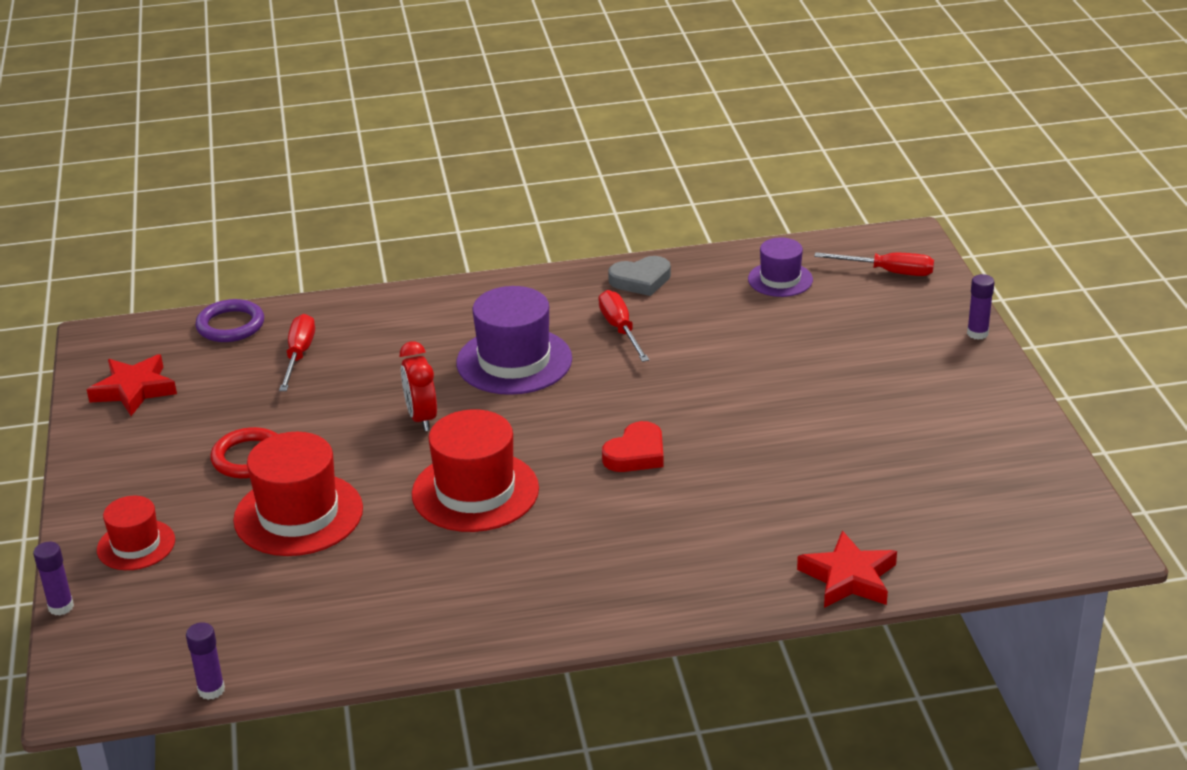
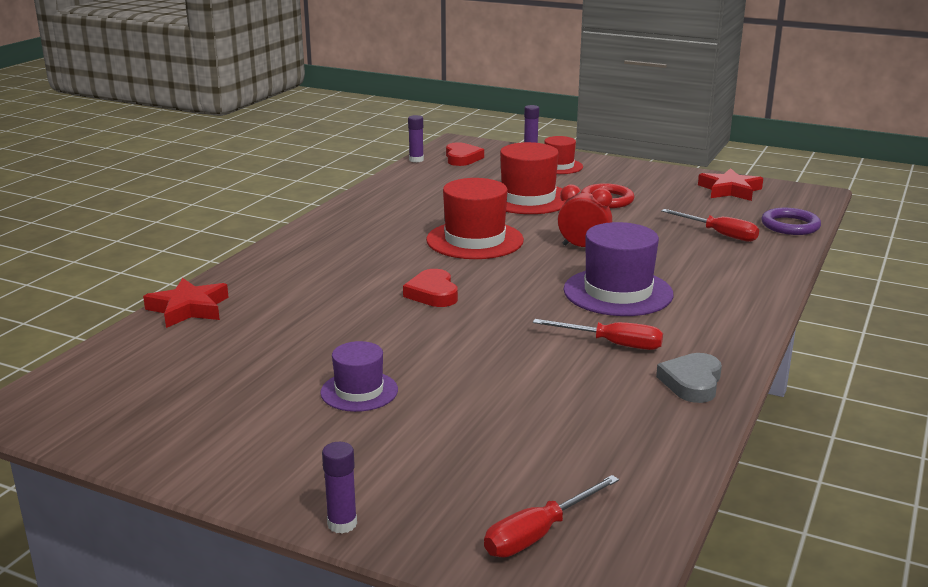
camera: 125 degrees right, 10 degrees down
purple hat [748,237,813,297] -> purple hat moved to [320,341,398,412]
none -> red heart [446,142,484,166]

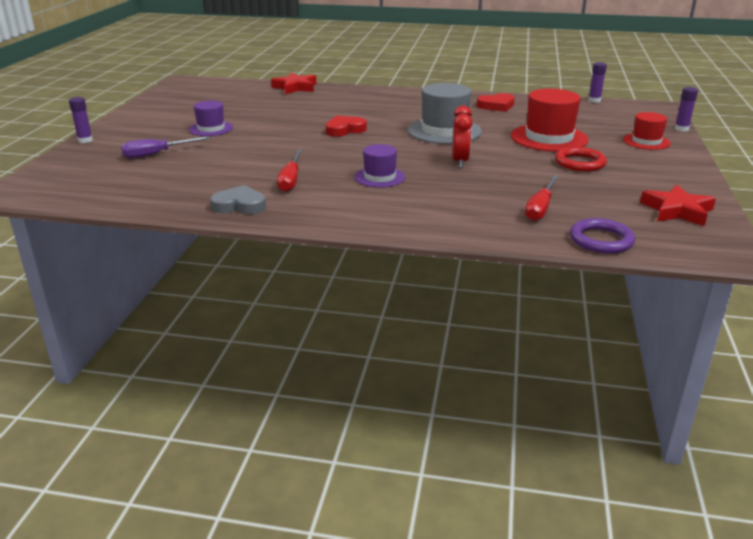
camera: 75 degrees right, 5 degrees up
red hat [426,178,524,259] -> grey hat [408,83,482,144]
red heart [446,142,484,166] -> red heart moved to [477,93,515,112]
red screwdriver [484,475,619,557] -> none
purple hat [564,222,673,316] -> purple hat [354,144,406,188], size x0.59
none -> purple screwdriver [121,136,210,159]

